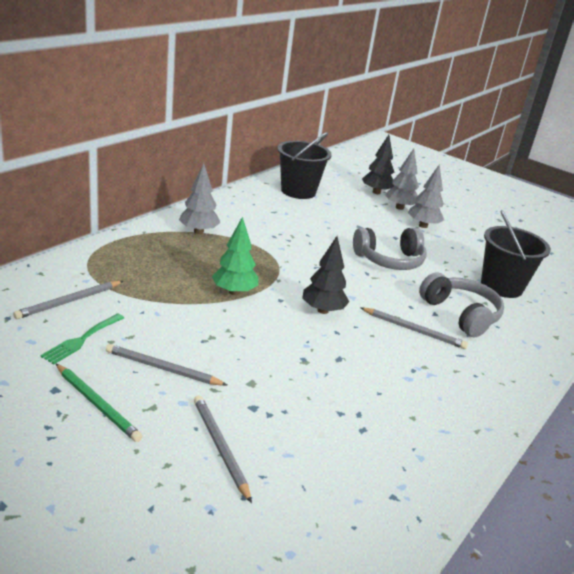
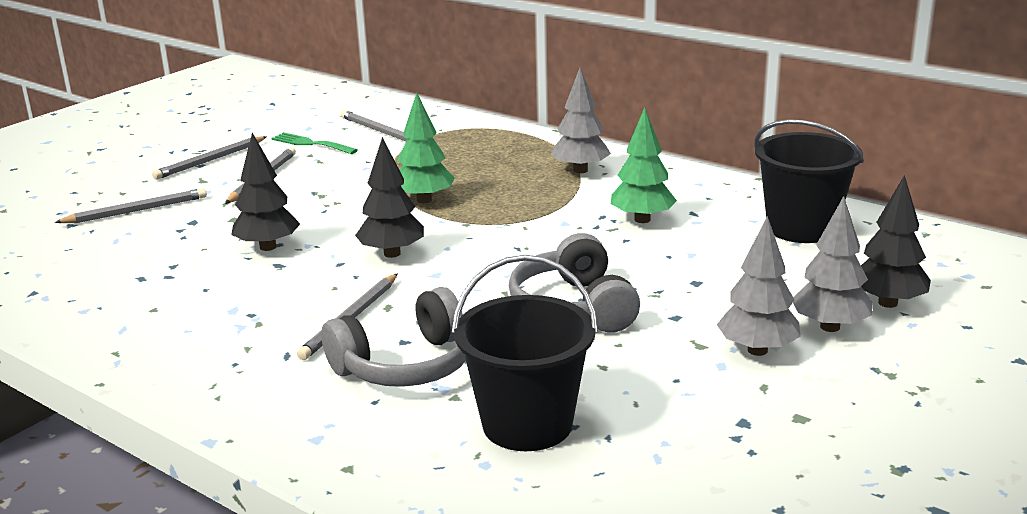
camera: 95 degrees right, 5 degrees down
green pencil [55,363,142,442] -> grey pencil [152,136,267,180]
none -> black tree [231,133,300,251]
none -> green tree [611,107,677,223]

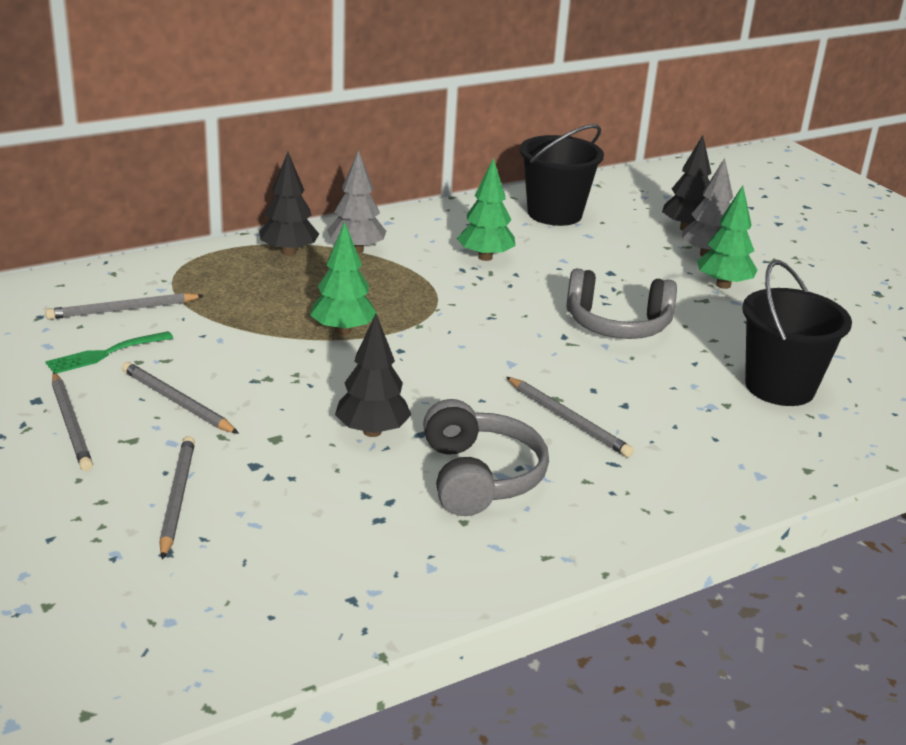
camera: 70 degrees left, 5 degrees up
grey headphones [322,287,466,387] -> grey headphones moved to [423,399,549,516]
black tree [355,137,424,258] -> black tree moved to [259,152,319,256]
grey tree [717,216,801,356] -> green tree [697,185,757,289]

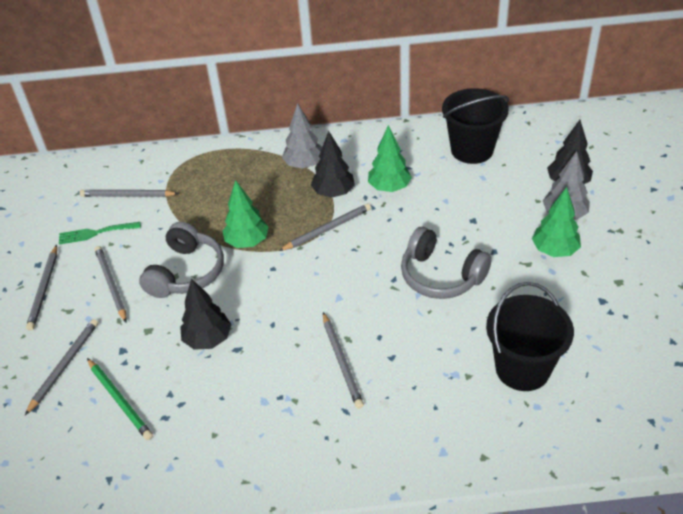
camera: 30 degrees right, 15 degrees up
black tree [259,152,319,256] -> black tree moved to [311,131,355,198]
grey headphones [423,399,549,516] -> grey headphones moved to [139,222,224,298]
none -> green pencil [87,358,153,440]
none -> grey pencil [279,203,371,251]

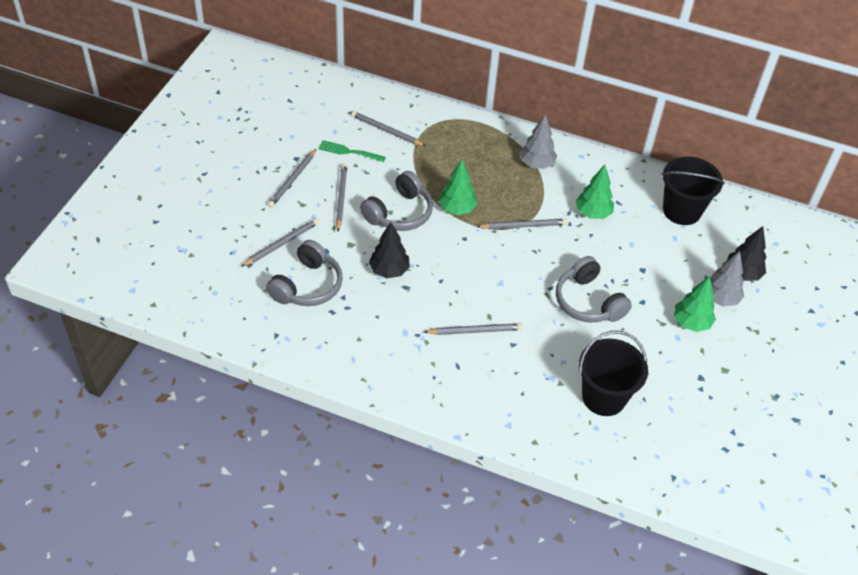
camera: 20 degrees right, 5 degrees up
green pencil [87,358,153,440] -> grey headphones [266,240,343,306]
black tree [311,131,355,198] -> none
grey pencil [323,312,364,409] -> grey pencil turned 105 degrees counterclockwise [424,323,523,335]

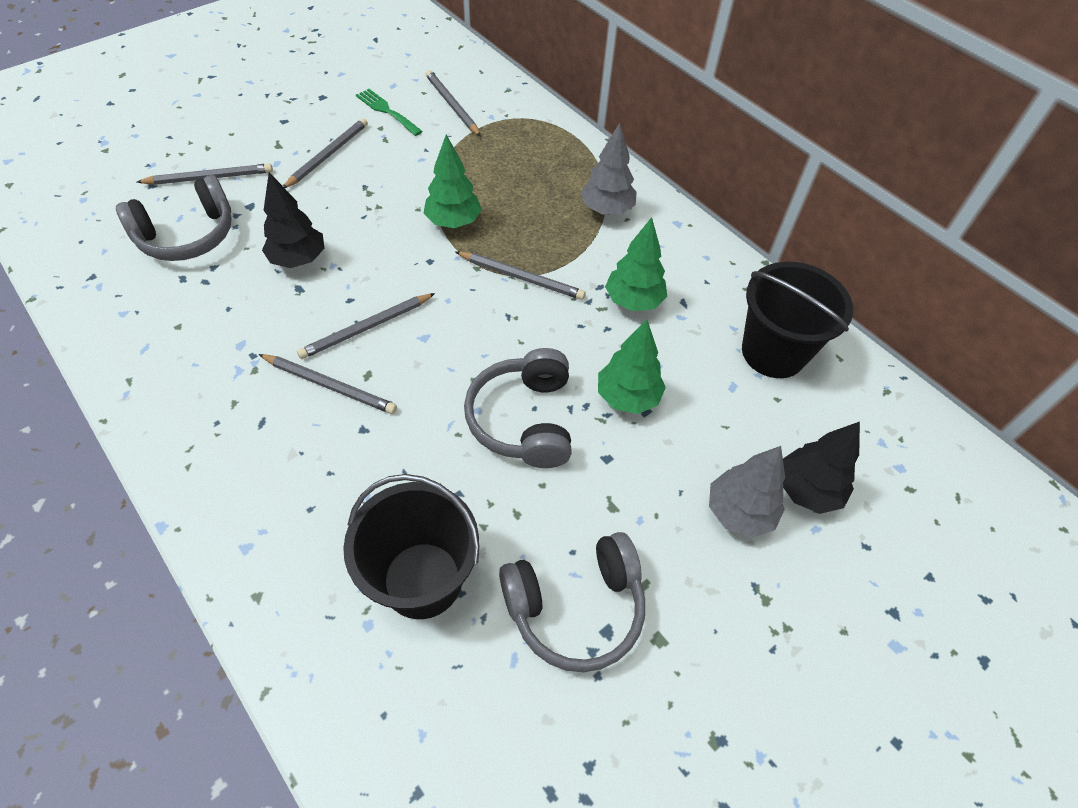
camera: 30 degrees right, 5 degrees up
grey pencil [268,149,316,208] -> grey pencil moved to [297,293,435,359]
grey headphones [360,171,433,231] -> grey headphones moved to [499,532,645,672]
green tree [674,276,716,332] -> green tree moved to [598,319,666,414]

